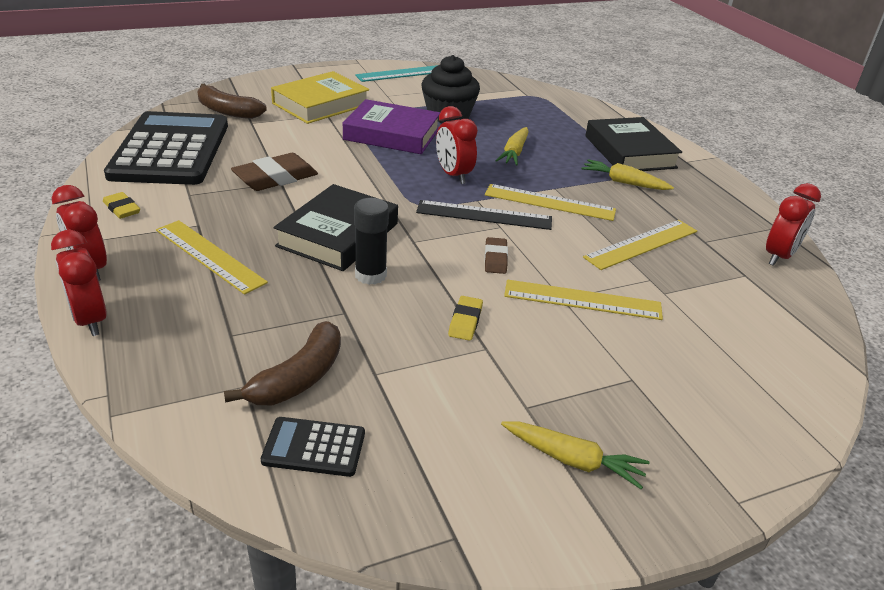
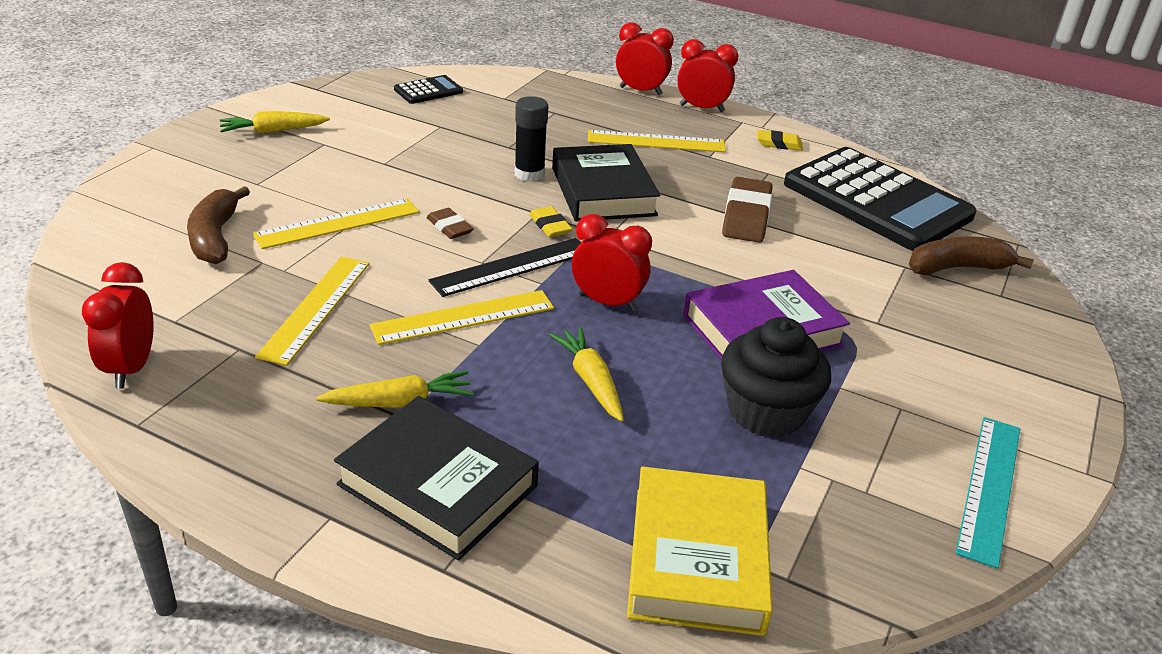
camera: 140 degrees right, 0 degrees up
brown banana [224,321,341,405] -> brown banana moved to [187,186,250,264]
yellow book [271,71,369,124] -> yellow book moved to [627,466,773,636]
yellow eraser [448,296,483,341] -> yellow eraser moved to [529,206,572,237]

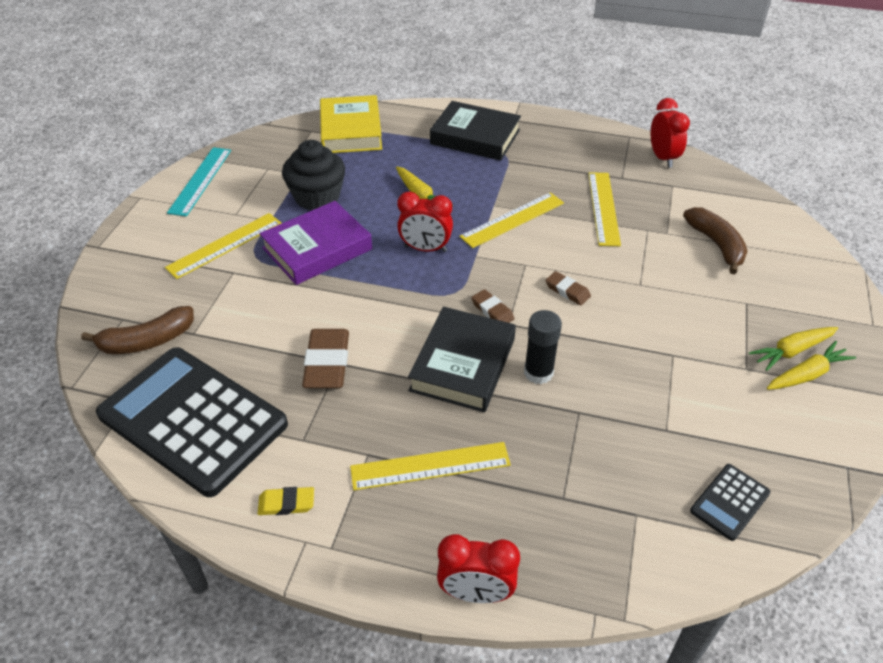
camera: 170 degrees right, 10 degrees up
yellow ruler [253,198,419,249] -> yellow ruler moved to [165,213,282,279]
yellow carrot [316,371,474,408] -> yellow carrot moved to [749,327,838,371]
black ruler [429,238,581,297] -> none
yellow eraser [529,206,572,237] -> brown eraser [471,289,514,323]
black book [552,144,660,222] -> black book turned 45 degrees clockwise [408,307,516,412]
red clock [677,39,738,112] -> none

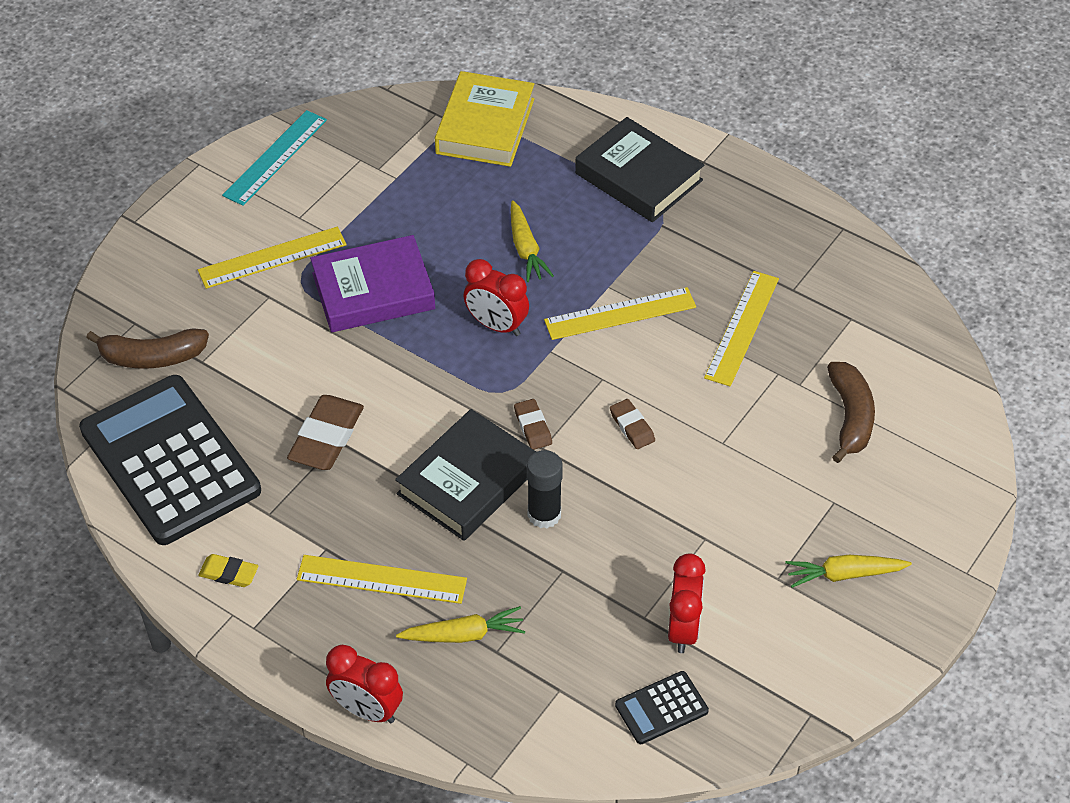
camera: 20 degrees right, 5 degrees up
black cupcake [282,140,345,210] -> none
red clock [651,98,690,168] -> red clock moved to [668,553,706,653]
yellow carrot [767,341,856,390] -> yellow carrot moved to [396,606,526,643]

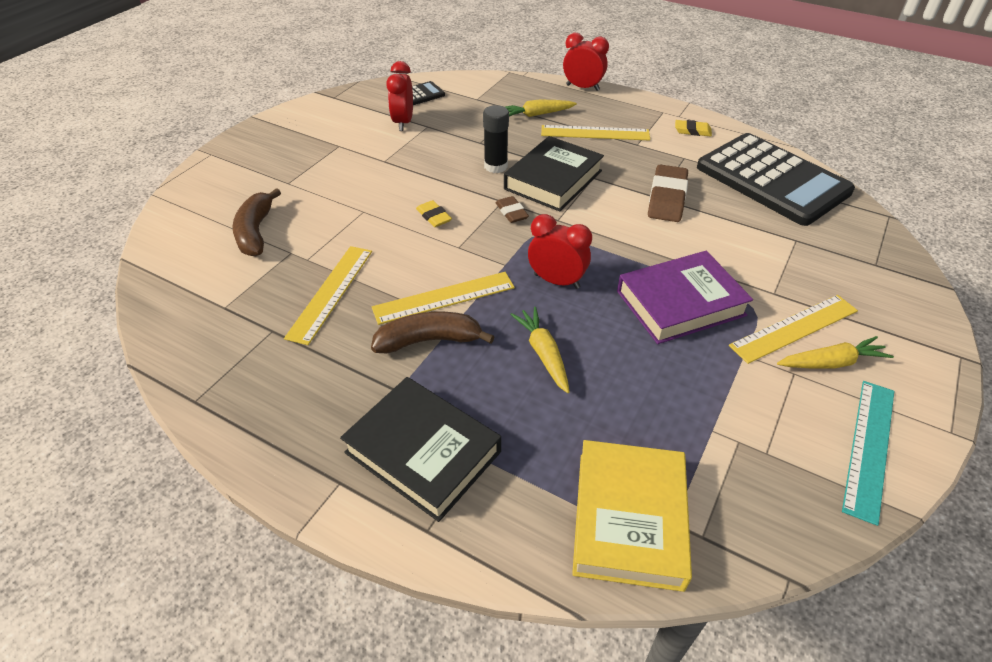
camera: 175 degrees right, 5 degrees down
brown banana [86,328,209,369] -> brown banana moved to [371,312,494,353]
brown eraser [610,399,655,449] -> yellow eraser [416,200,452,227]
yellow carrot [785,555,912,588] -> yellow carrot moved to [777,336,894,368]

